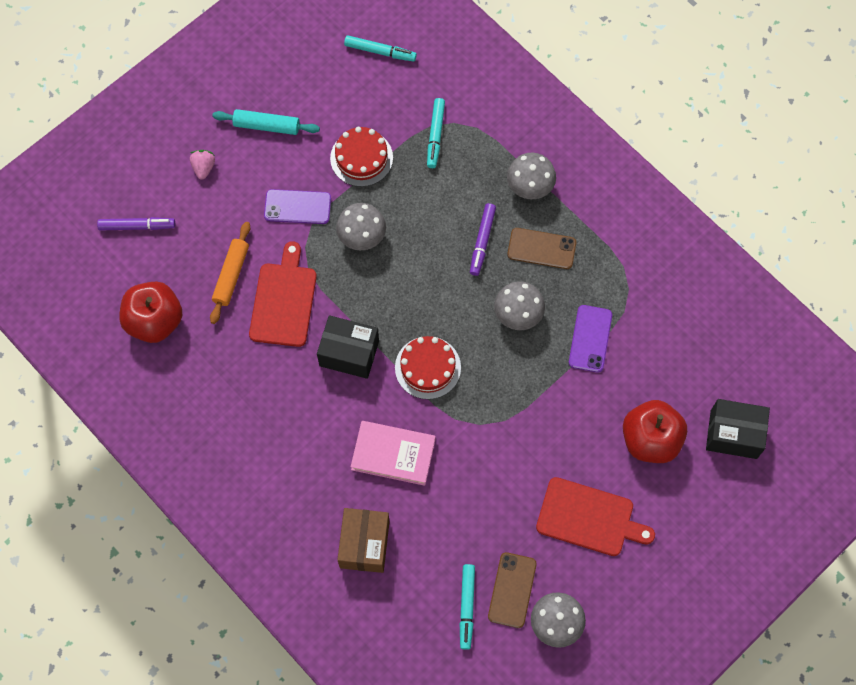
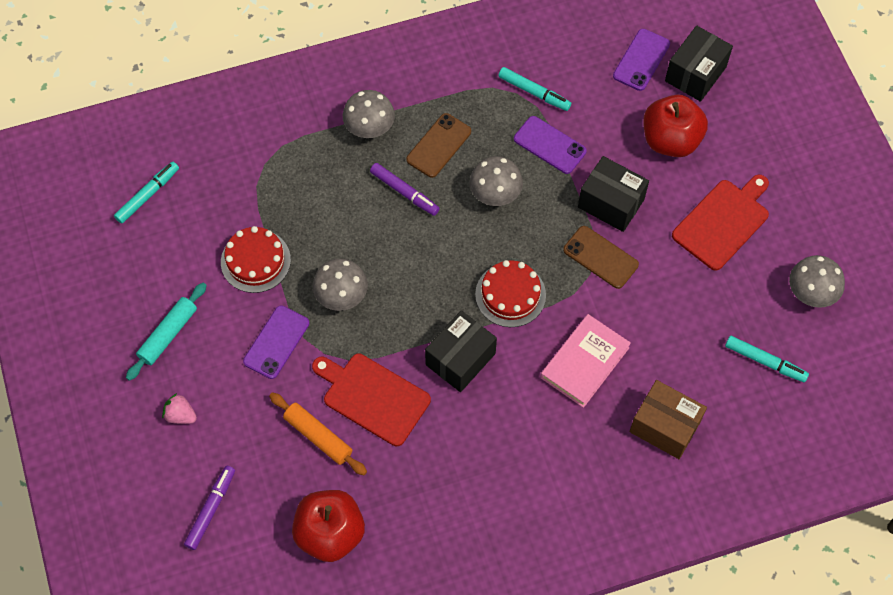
camera: 65 degrees left, 5 degrees down
turquoise marker [427,98,445,168] -> turquoise marker moved to [498,67,571,111]
brown phone [488,552,537,628] -> brown phone moved to [563,226,639,289]
none -> black box [578,156,649,232]
none -> purple phone [613,29,670,91]

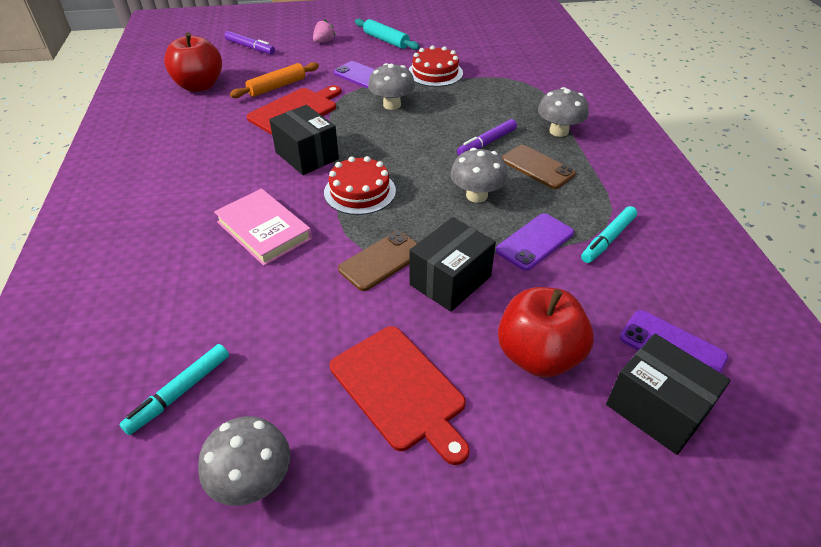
camera: 100 degrees right, 20 degrees down
turquoise marker [114,162,179,224] -> none
brown box [630,380,707,459] -> none

